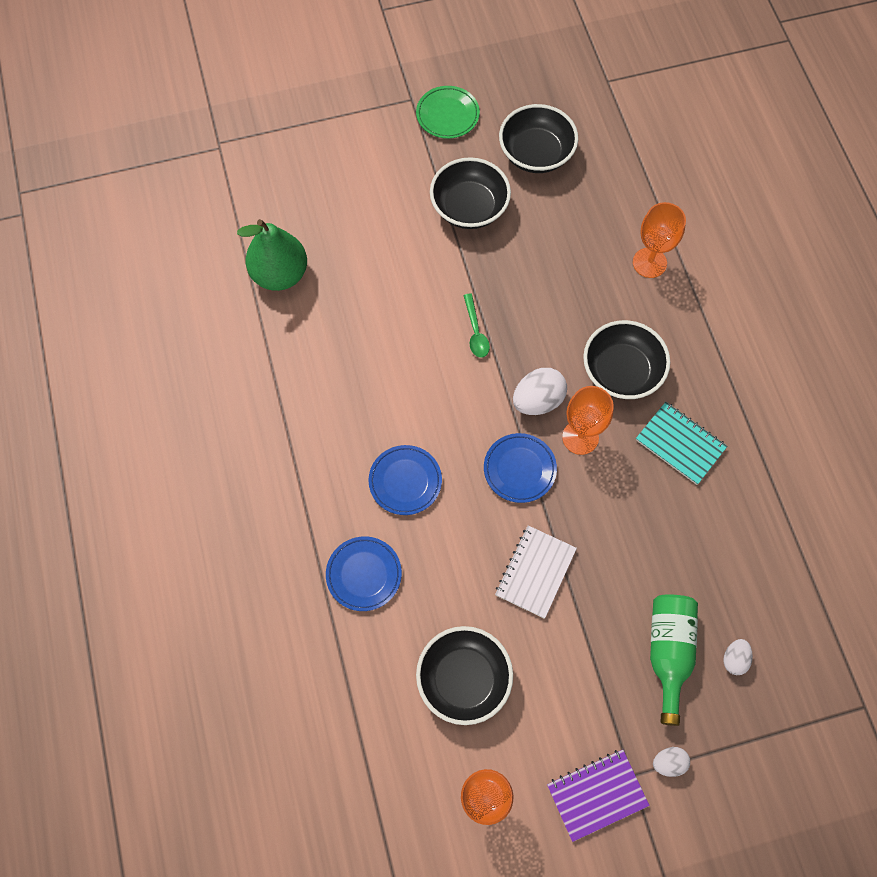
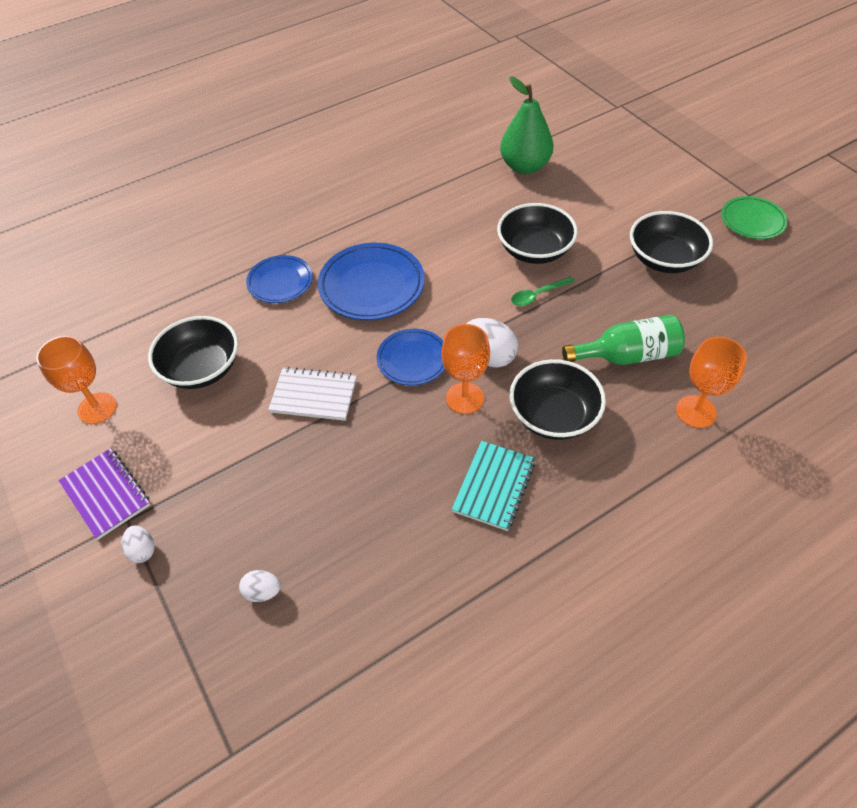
camera: 75 degrees right, 15 degrees down
blue plate [369,445,442,515] -> blue plate [318,243,425,320], size x1.60
black bowl [499,104,578,173] -> black bowl moved to [497,203,578,264]
green bottle [650,594,698,726] -> green bottle moved to [562,315,685,365]

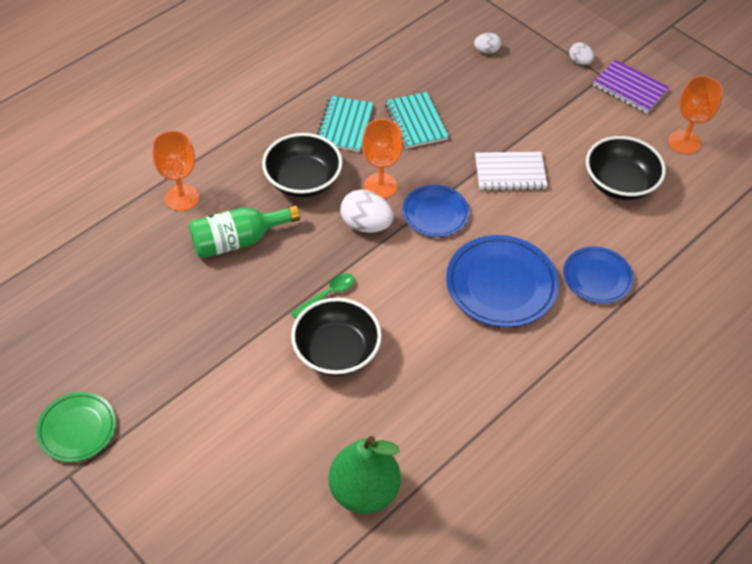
camera: 165 degrees right, 0 degrees up
black bowl [630,211,713,273] -> none
none -> turquoise notebook [385,92,449,149]

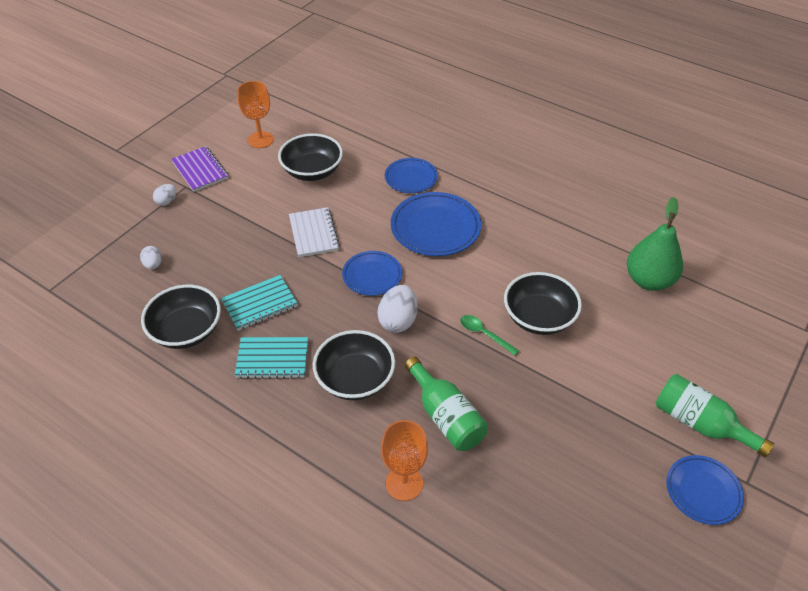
camera: 100 degrees left, 5 degrees down
green plate [36,392,116,462] -> blue plate [666,455,744,525]
orange goblet [362,119,403,199] -> none
purple notebook [593,59,670,114] -> purple notebook turned 60 degrees counterclockwise [171,146,228,192]
none -> black bowl [141,285,221,349]
none -> green bottle [656,374,774,457]

